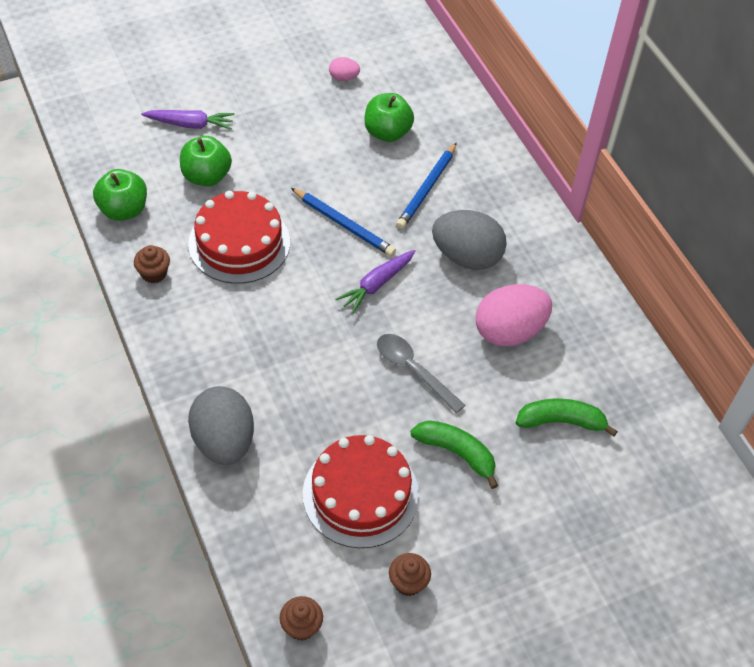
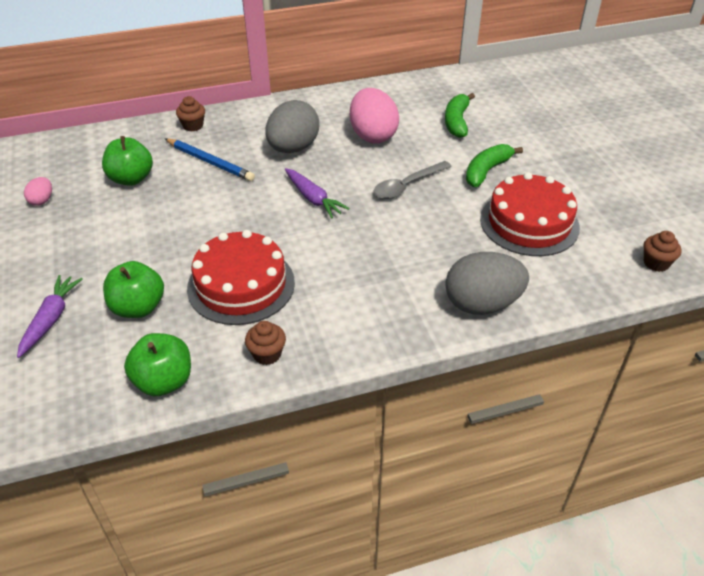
camera: 80 degrees left, 10 degrees down
blue pencil [291,188,396,256] -> none
brown cupcake [389,553,431,596] -> brown cupcake moved to [176,96,205,132]

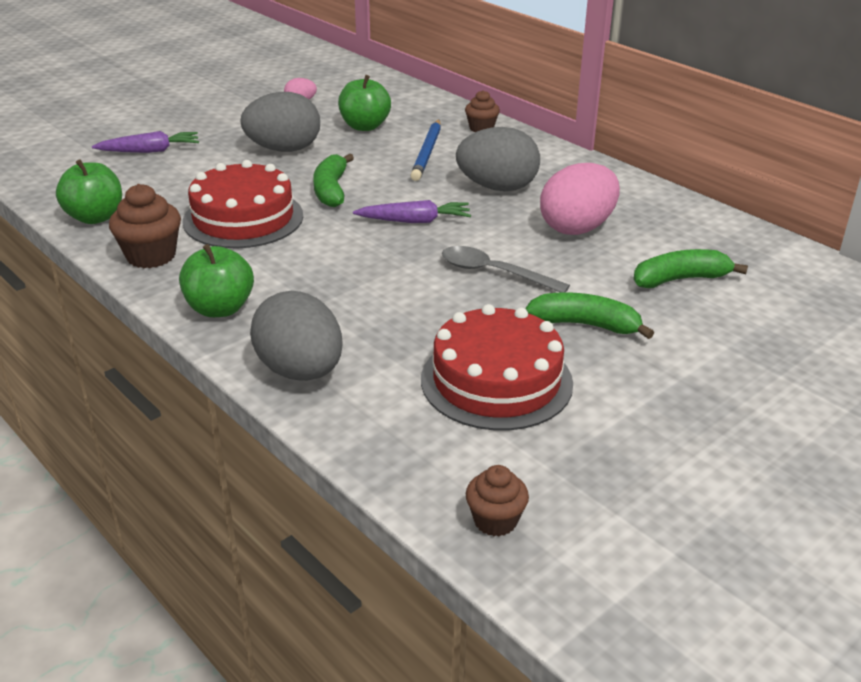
camera: 65 degrees right, 10 degrees down
green apple [103,261,164,318] -> green apple moved to [179,244,254,317]
brown cupcake [245,321,286,365] -> brown cupcake [109,184,181,268], size x1.57
purple carrot [285,168,350,218] -> purple carrot turned 120 degrees counterclockwise [353,200,471,223]
none -> grey egg [240,92,320,152]
none -> green banana [313,154,354,207]

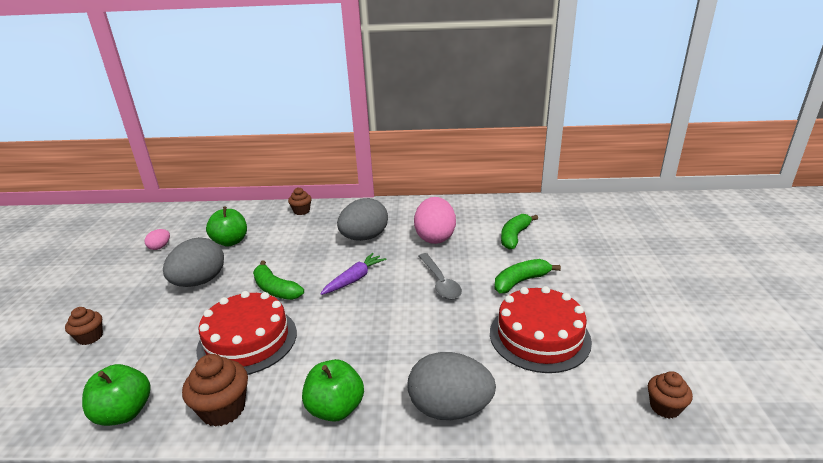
camera: 45 degrees left, 5 degrees down
purple carrot [92,131,199,153] -> brown cupcake [65,307,103,345]
blue pencil [410,120,441,181] -> none
grey spoon [442,246,570,293] -> grey spoon turned 90 degrees counterclockwise [419,253,462,299]

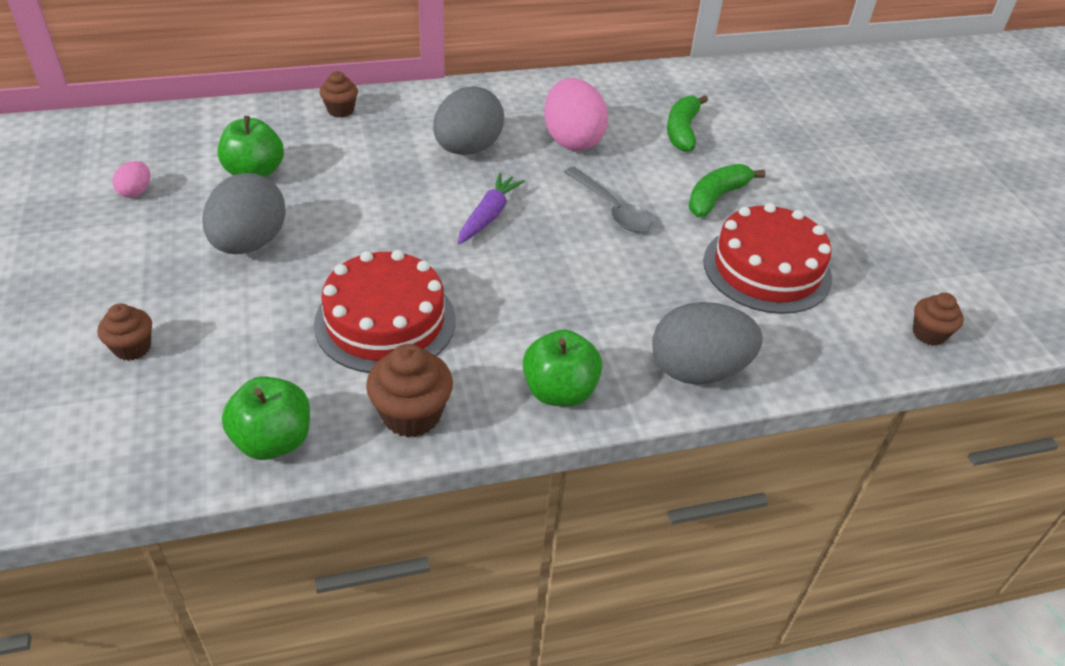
camera: 20 degrees left, 15 degrees up
green banana [253,260,304,300] -> none

